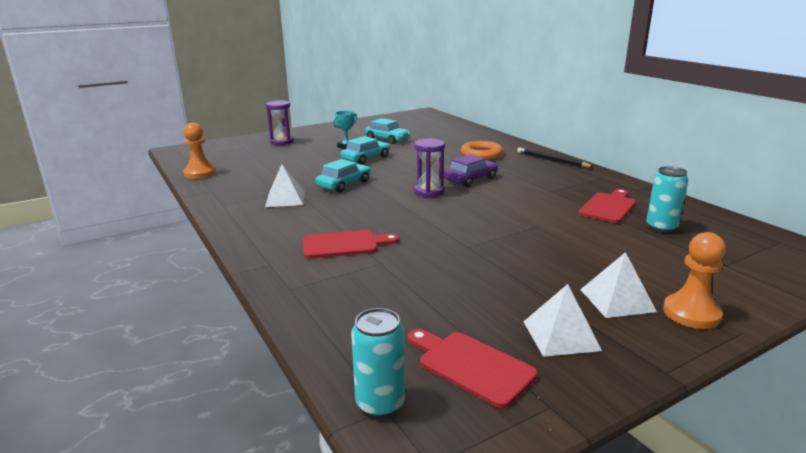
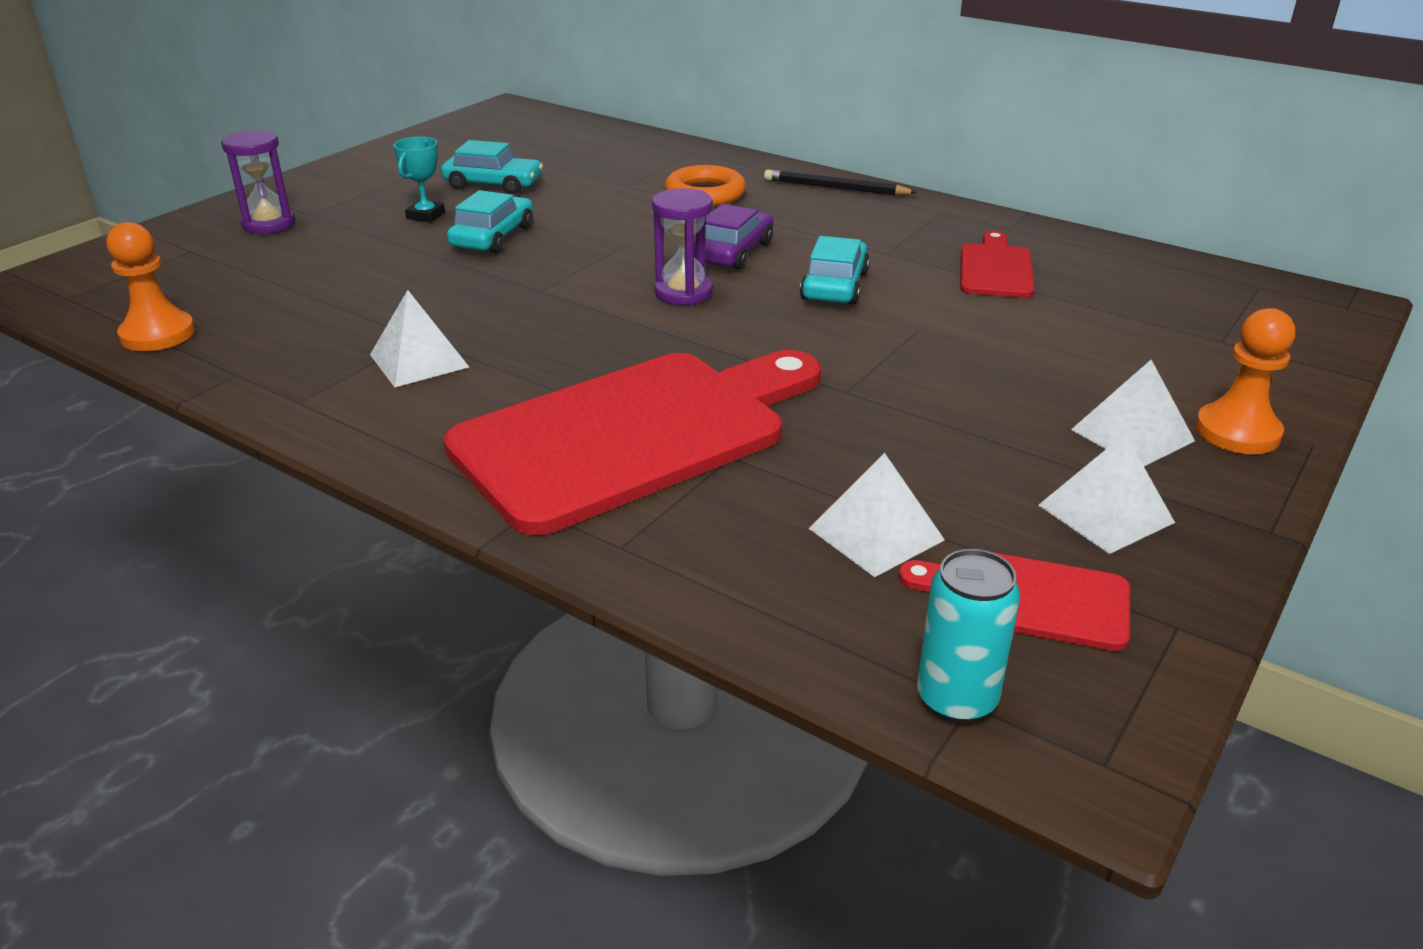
camera: 25 degrees left, 10 degrees up
red cutting board [303,230,399,259] -> red cutting board [443,350,821,535], size x2.15
turquoise car [315,159,371,192] -> turquoise car moved to [800,236,870,305]
turquoise can [646,166,688,233] -> none
none -> white pyramid [809,453,945,577]

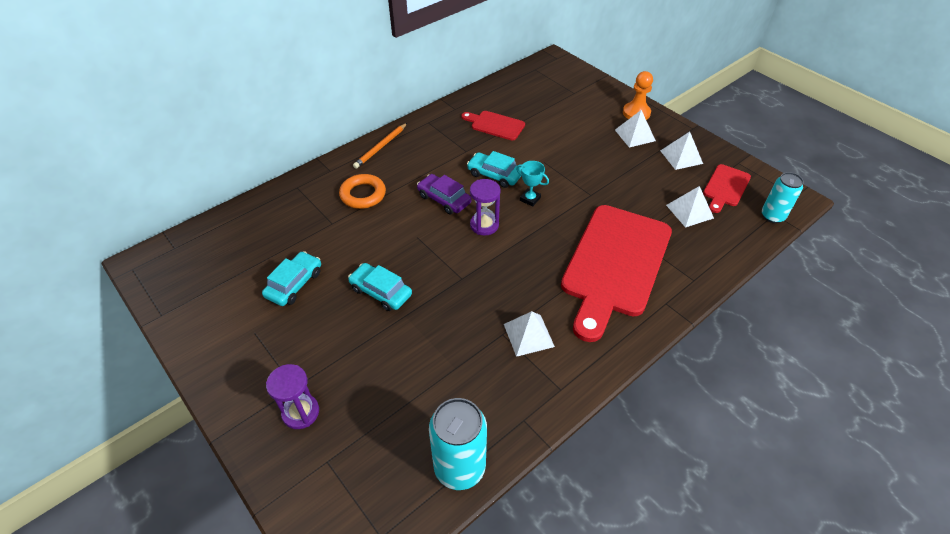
camera: 75 degrees left, 15 degrees up
orange pawn [107,222,195,351] -> turquoise can [429,398,487,490]
turquoise trophy [394,137,445,223] -> turquoise trophy moved to [516,161,549,207]
red cutting board [443,350,821,535] -> red cutting board turned 135 degrees counterclockwise [561,205,672,342]
black pencil [764,170,917,195] -> orange pencil [353,123,407,169]

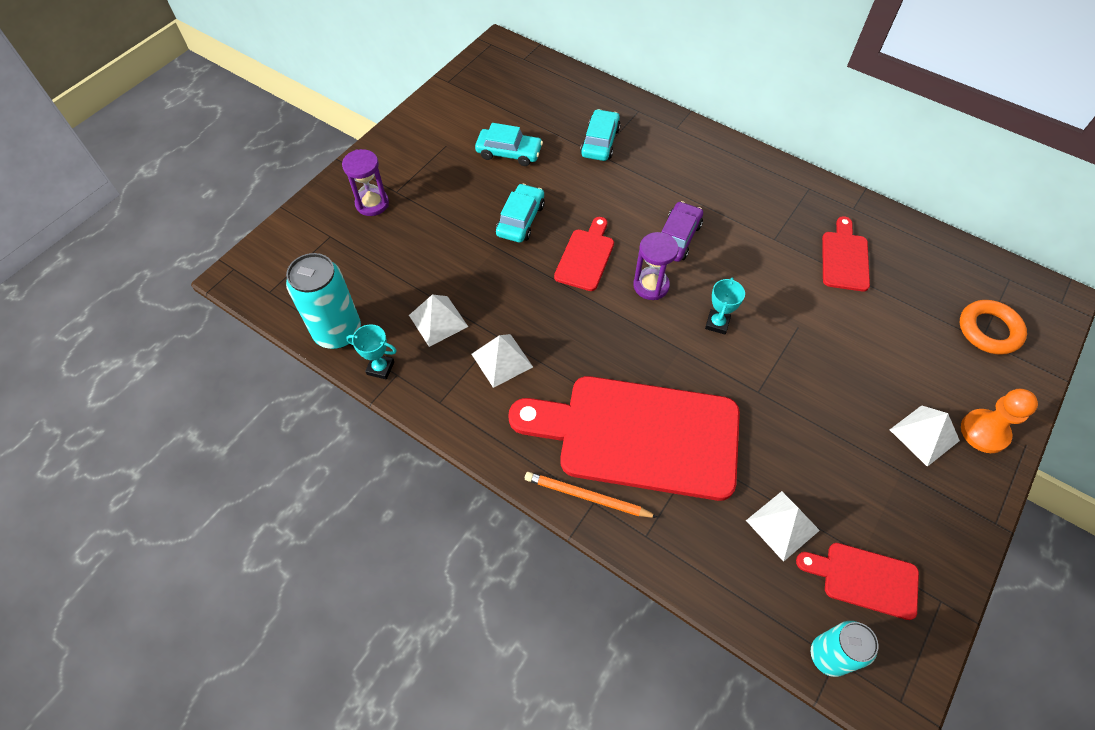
camera: 75 degrees right, 10 degrees up
orange ring [339,174,386,209] -> orange ring moved to [960,300,1027,355]
orange pencil [353,123,407,169] -> orange pencil moved to [525,472,658,518]
turquoise car [467,151,521,188] -> turquoise car moved to [580,109,621,161]
white pyramid [660,132,703,170] -> white pyramid moved to [409,294,468,347]
none -> turquoise trophy [346,324,397,380]
none -> red cutting board [554,217,614,291]

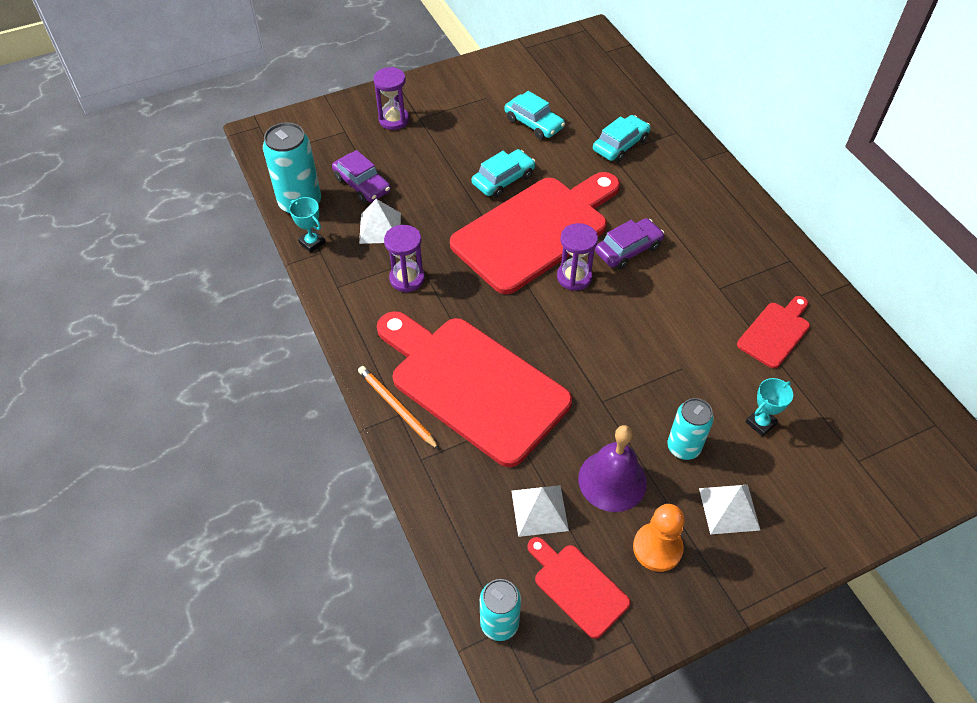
camera: 30 degrees right, 5 degrees down
white pyramid [472,334,533,388] -> purple hourglass [384,225,425,293]
red cutting board [554,217,614,291] -> red cutting board [450,172,620,294], size x2.15
turquoise trophy [705,278,745,335] -> turquoise trophy moved to [746,378,793,436]
orange ring [960,300,1027,355] -> none
orange pawn [961,389,1038,453] -> orange pawn moved to [633,504,685,572]
none -> purple car [332,150,391,203]
none -> purple bell [578,425,647,512]
none -> turquoise can [667,398,714,460]

